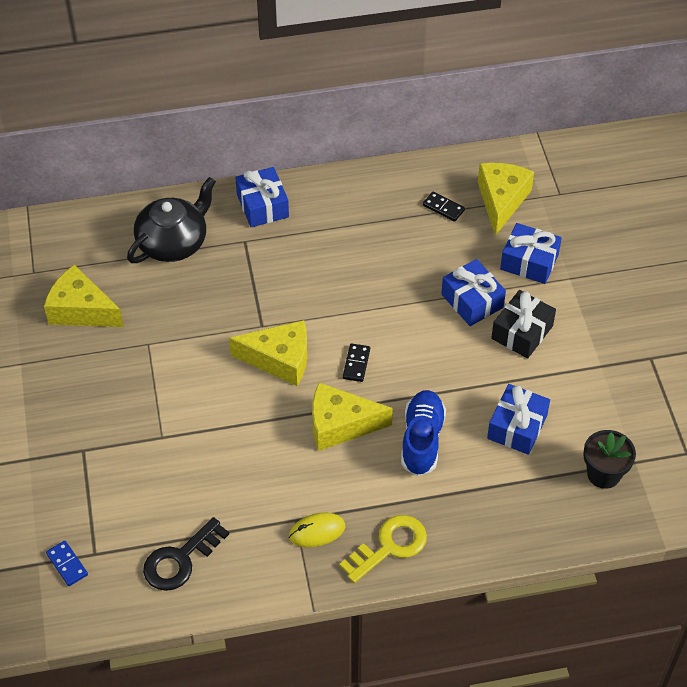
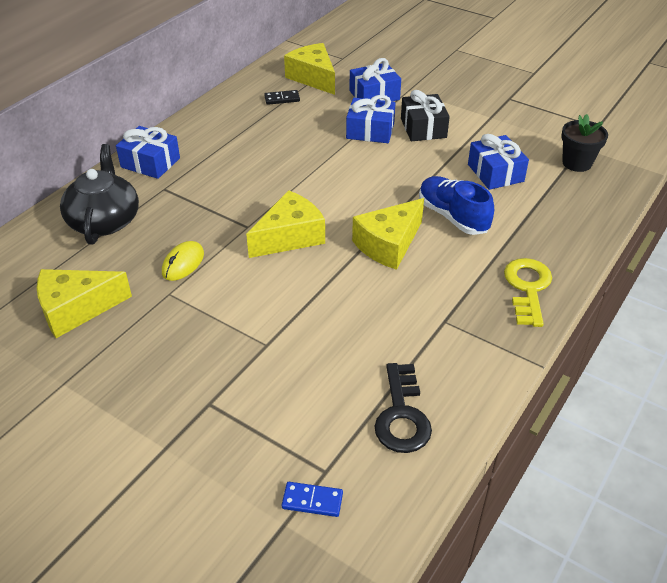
camera: 45 degrees left, 10 degrees down
yellow mouse [289,512,345,547] -> yellow mouse moved to [162,241,204,281]
black domino [343,343,370,382] -> none

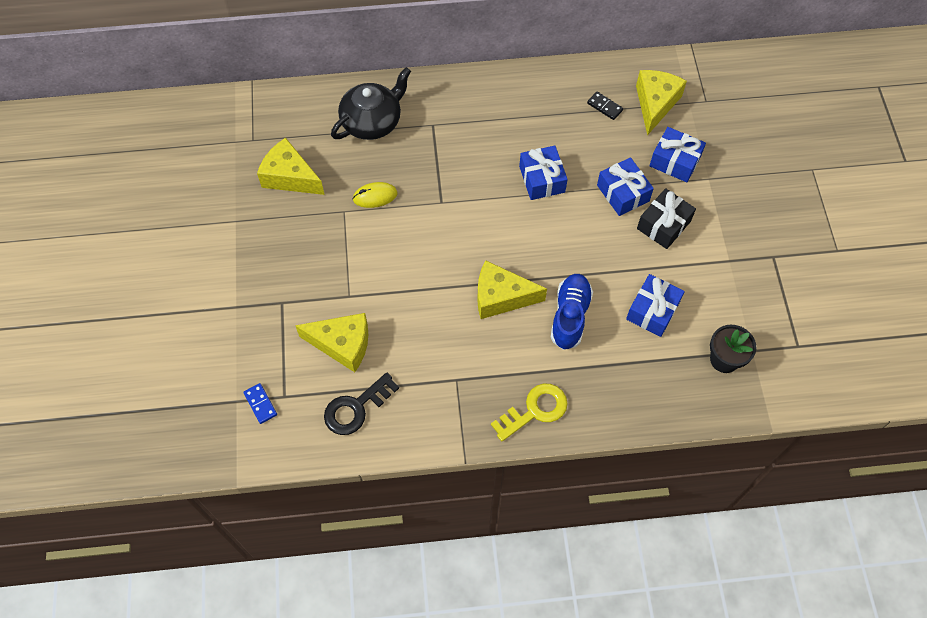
camera: 50 degrees right, 20 degrees up
blue gift [116,126,180,179] -> blue gift moved to [519,146,568,200]
yellow cheese [246,190,325,258] -> yellow cheese moved to [295,313,368,372]

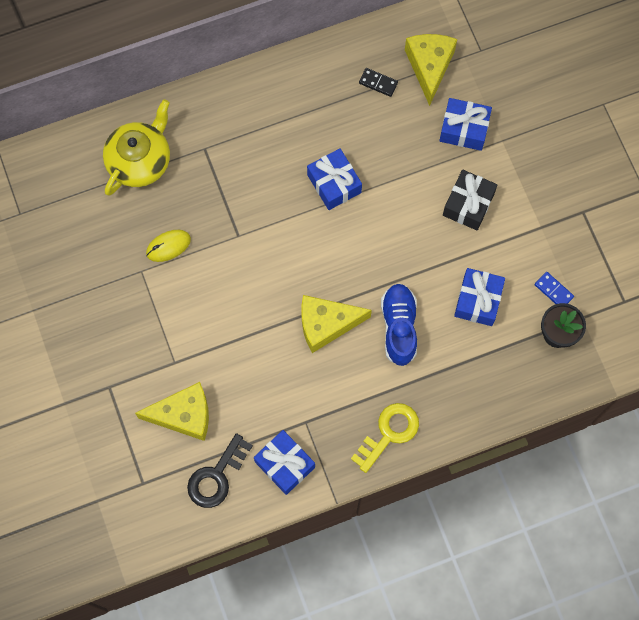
camera: 15 degrees left, 10 degrees up
blue domino [243,383,277,424] -> blue domino moved to [535,272,574,304]
yellow cheese [257,138,325,195] -> none
black teapot [331,67,411,140] -> yellow teapot [103,99,170,196]
blue gift [597,157,654,216] -> blue gift moved to [254,430,315,495]

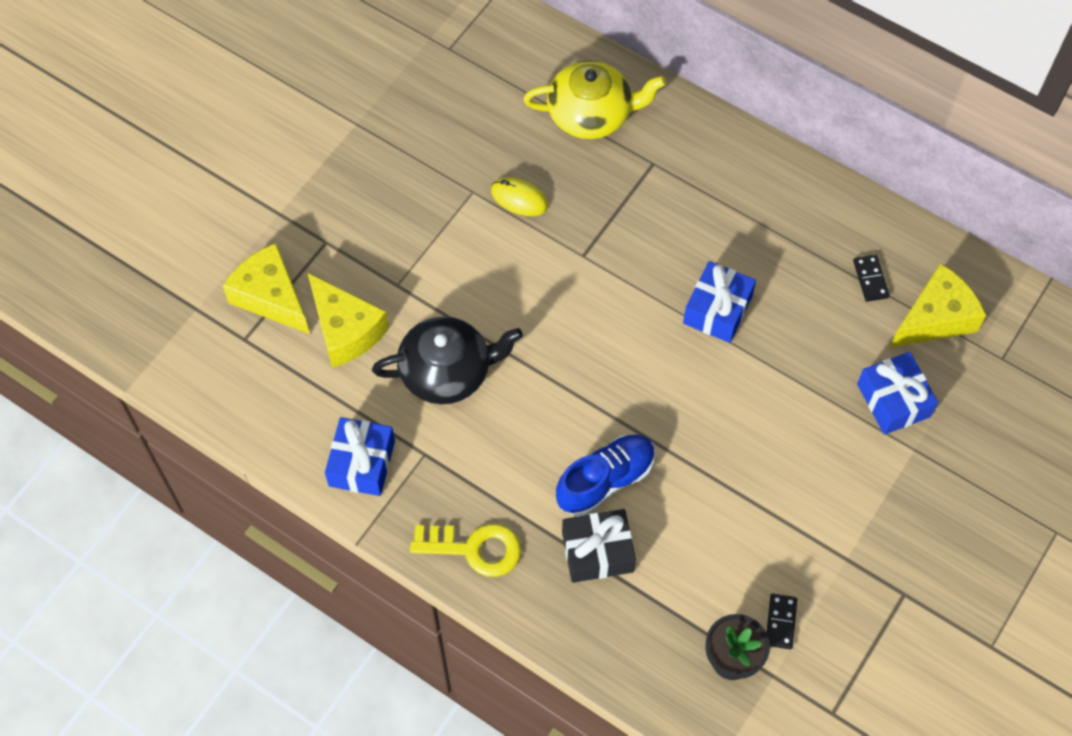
camera: 55 degrees right, 10 degrees down
black key [187,433,253,508] -> none
yellow cheese [301,295,372,353] -> yellow cheese moved to [223,243,310,334]
black gift [443,169,498,230] -> black gift moved to [562,509,636,583]
blue gift [454,268,505,326] -> none
blue domino [535,272,574,304] -> black domino [766,593,797,649]
none -> black teapot [372,316,523,404]

